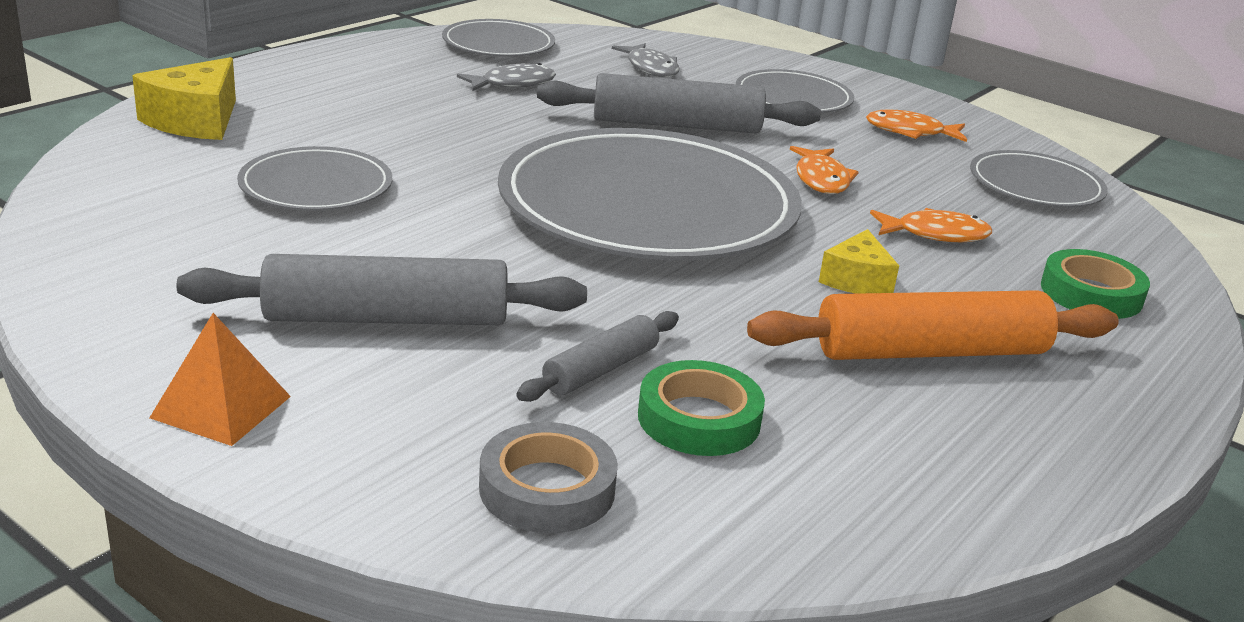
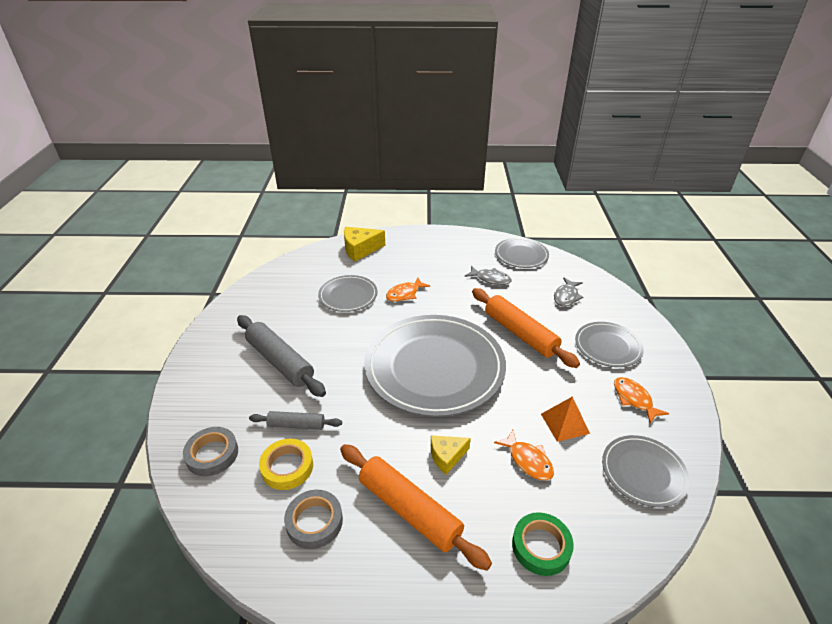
camera: 55 degrees right, 10 degrees up
orange pyramid [149,313,291,446] -> orange pyramid moved to [541,397,590,442]
grey rolling pin [537,73,821,133] -> orange rolling pin [472,288,580,368]
green tape [638,360,765,456] -> yellow tape [259,438,313,490]
orange fish [790,146,859,194] -> orange fish moved to [386,277,430,302]
none -> grey tape [284,490,343,549]

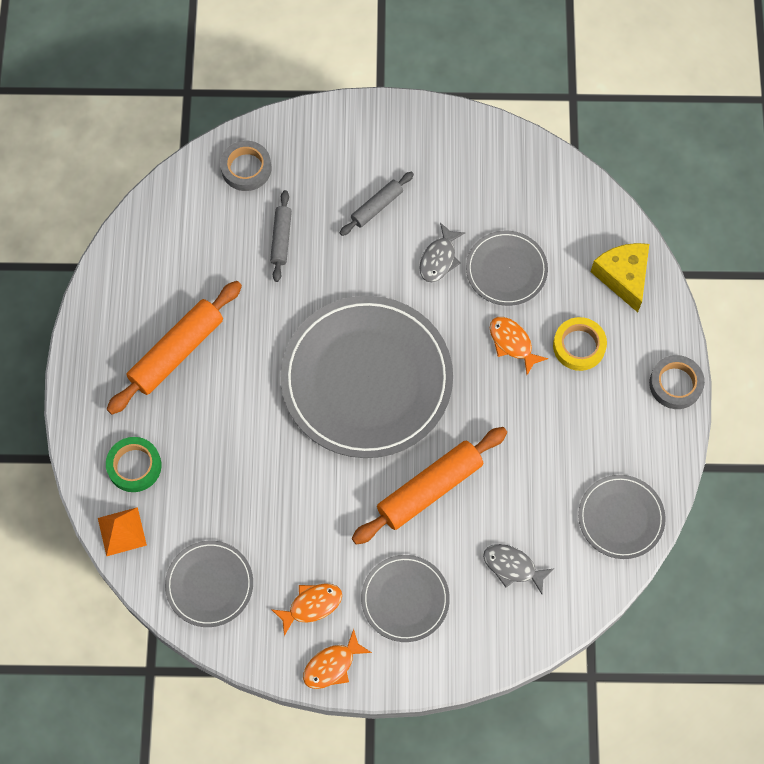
camera: 90 degrees right, 30 degrees up
grey rolling pin [237,315,326,397] -> grey rolling pin [340,172,414,236], size x0.55
yellow tape [259,438,313,490] -> yellow tape moved to [553,317,607,371]
grey tape [284,490,343,549] -> grey tape moved to [649,355,705,409]
yellow cheese [431,436,471,475] -> none
grey fish [465,266,512,285] -> grey fish moved to [419,222,466,282]
orange fish [494,430,554,480] -> orange fish moved to [303,629,372,689]
orange pyramid [541,397,590,442] -> orange pyramid moved to [98,507,147,557]

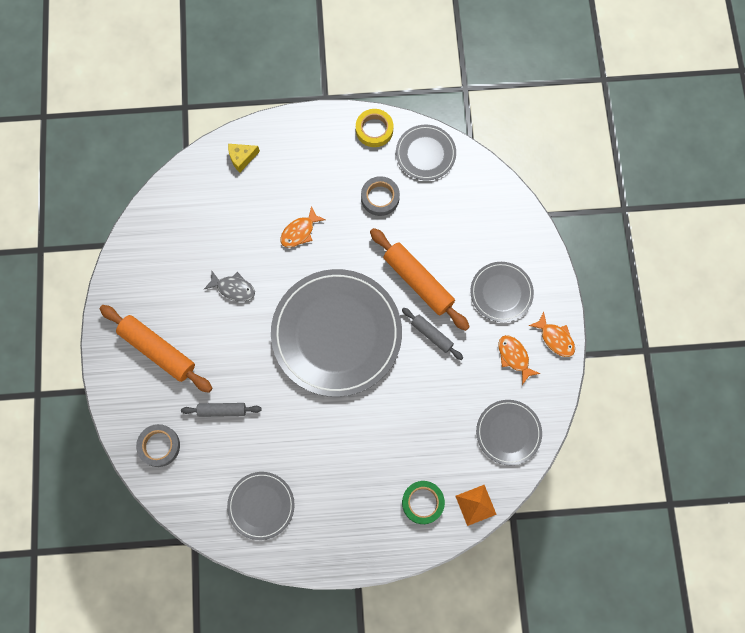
camera: 95 degrees left, 5 degrees up
orange rolling pin [107,281,242,415] -> orange rolling pin moved to [100,305,213,393]
grey rolling pin [340,172,414,236] -> grey rolling pin moved to [402,308,463,360]
grey plate [466,231,548,306] -> grey plate moved to [227,472,295,540]
grey fish [483,544,554,594] -> none
yellow tape [553,317,607,371] -> yellow tape moved to [356,109,393,147]
yellow cheese [591,243,649,312] -> yellow cheese [228,144,260,172], size x0.64
grey tape [649,355,705,409] -> grey tape moved to [361,176,400,216]

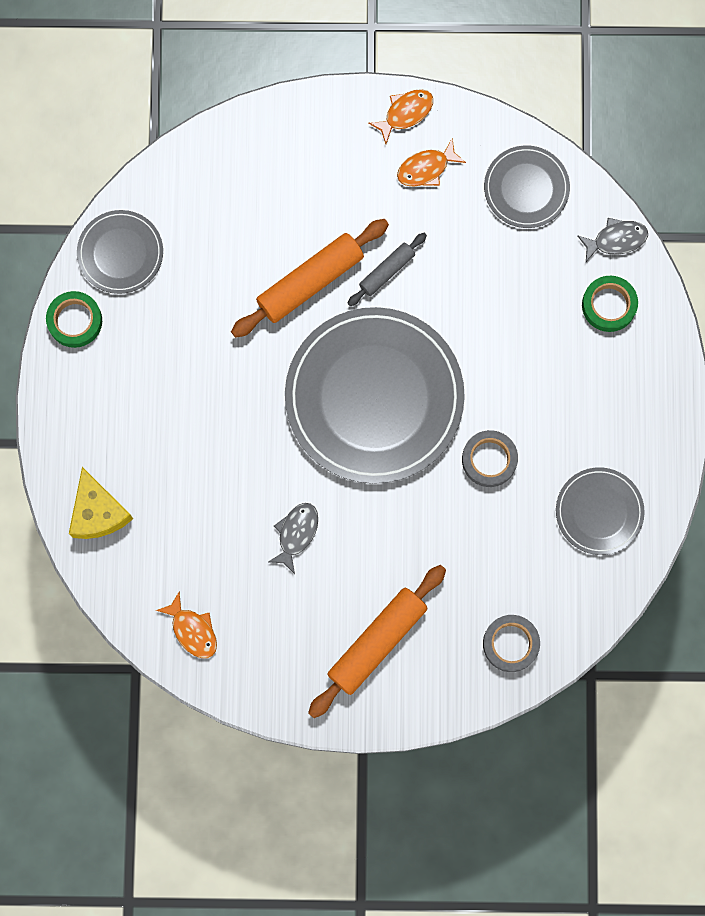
camera: 85 degrees left, 5 degrees up
grey rolling pin [181,403,262,417] -> none
yellow cheese [228,144,260,172] -> yellow cheese [69,467,133,539], size x1.56
orange fish [280,206,326,248] -> orange fish moved to [156,591,217,658]
yellow tape [356,109,393,147] -> green tape [46,291,102,348]
grey tape [361,176,400,216] -> grey tape moved to [462,430,518,487]
orange pyramid [455,485,497,526] -> grey fish [577,218,648,262]
grey plate [470,262,534,322] -> none

